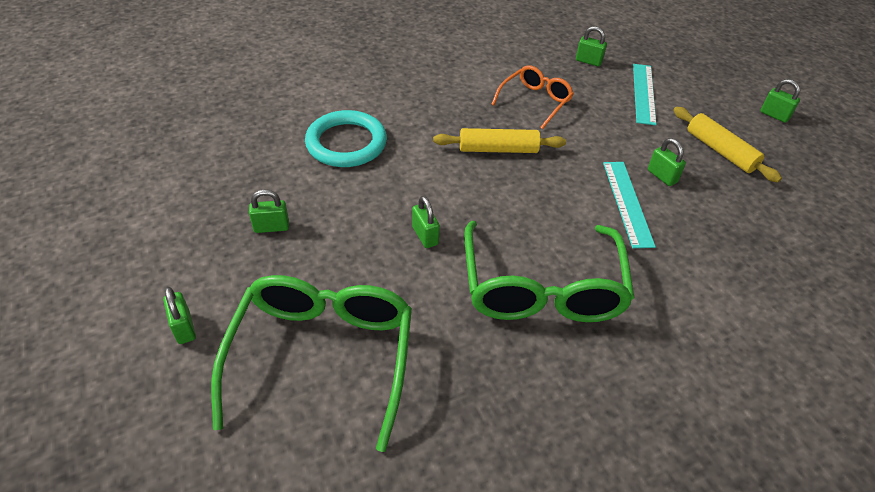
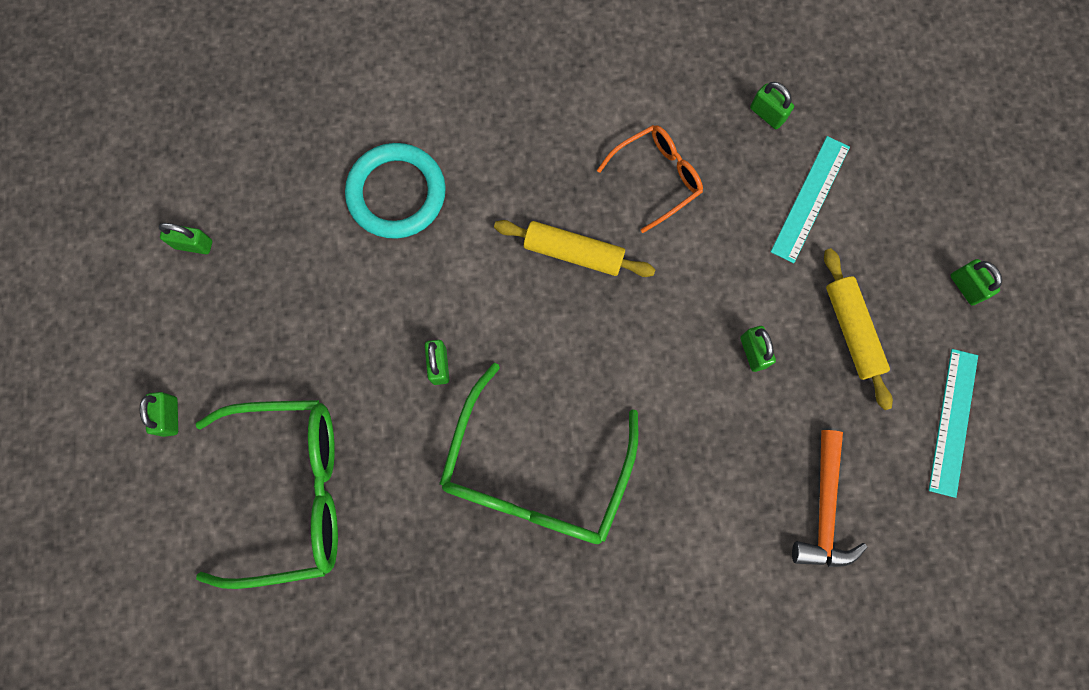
camera: 20 degrees right, 30 degrees up
green glasses [211,275,412,452] -> green glasses turned 60 degrees clockwise [196,400,338,589]
green padlock [249,189,289,233] -> green padlock moved to [159,223,212,254]
turquoise ruler [603,162,656,248] -> turquoise ruler moved to [929,349,978,498]
none -> orange hammer [792,430,867,567]

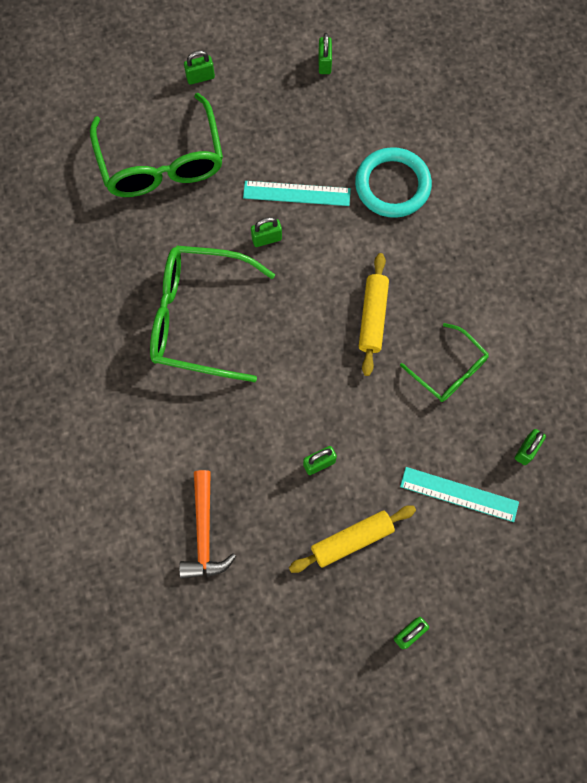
camera: 80 degrees right, 5 degrees down
orange glasses [597,125,703,233] -> green glasses [400,323,489,402]
orange hammer [792,430,867,567] -> orange hammer turned 90 degrees counterclockwise [179,470,236,579]
turquoise ruler [929,349,978,498] -> turquoise ruler moved to [243,181,351,206]

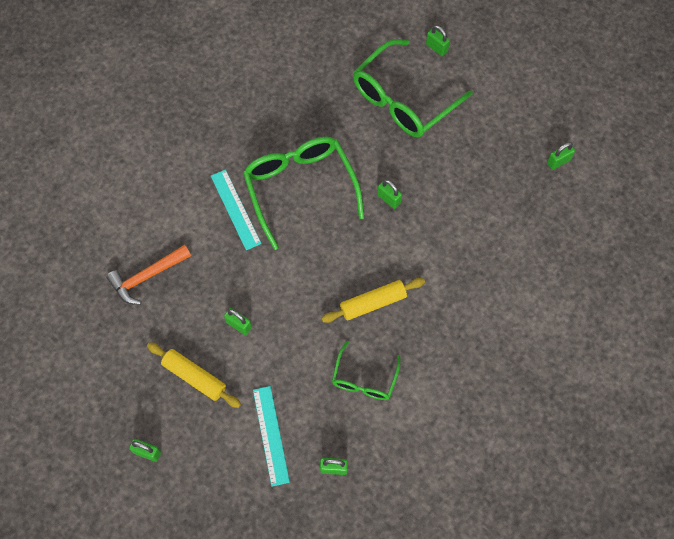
camera: 60 degrees right, 5 degrees down
green padlock [184,50,215,85] -> green padlock moved to [426,25,450,56]
turquoise ruler [243,181,351,206] -> turquoise ruler moved to [211,170,262,250]
turquoise ring [355,147,432,218] -> none

